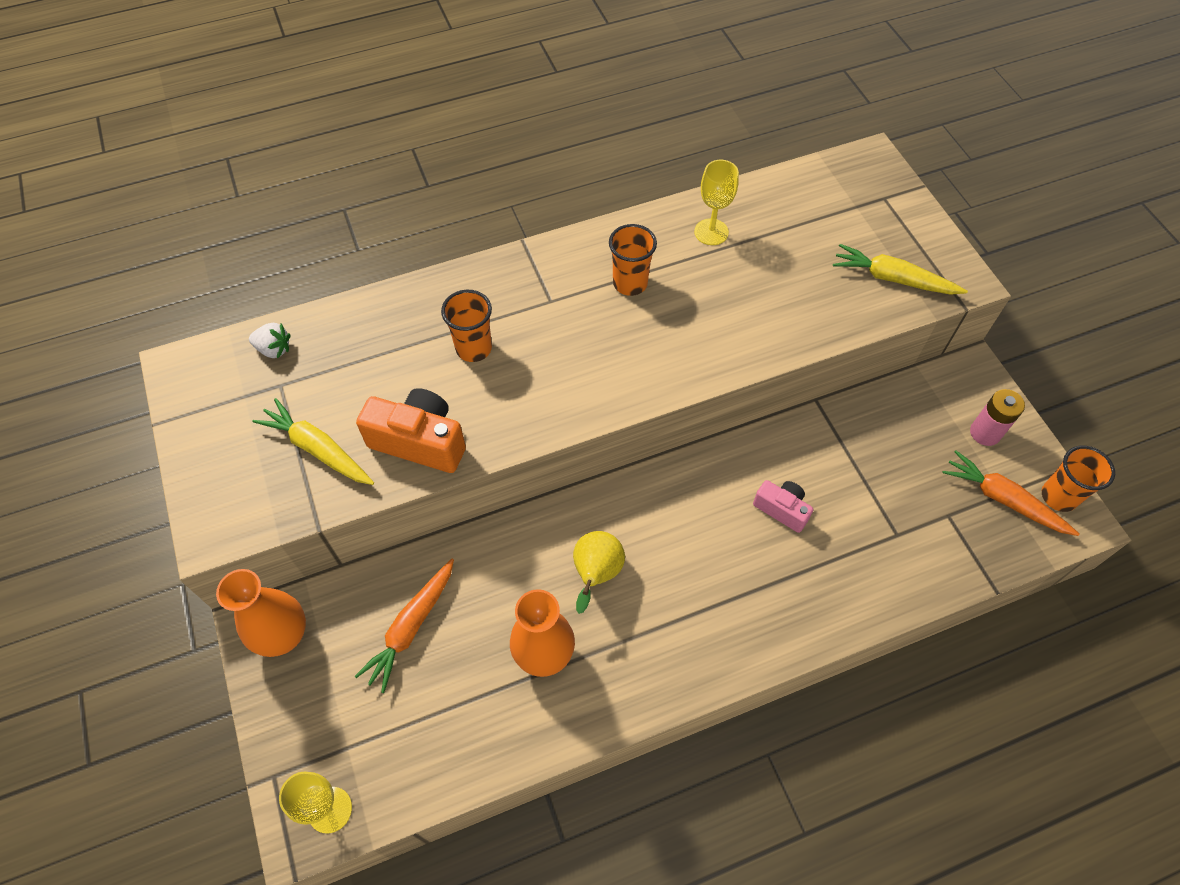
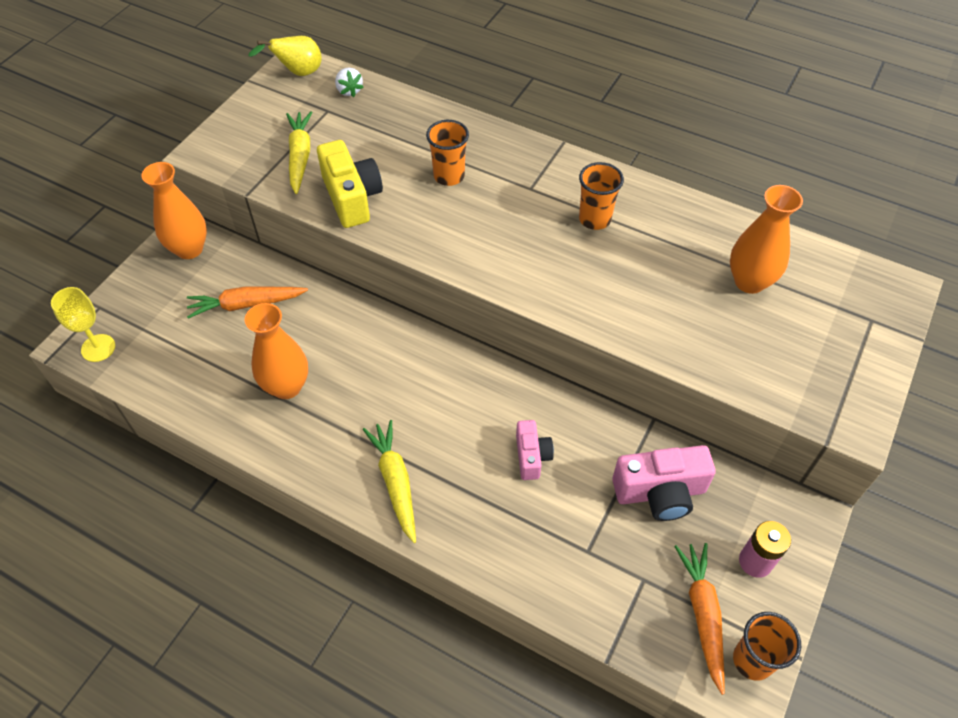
camera: 50 degrees right, 5 degrees down
orange camera [356,388,466,473] -> yellow camera [317,140,383,228]
yellow pear [573,531,625,614] -> yellow pear moved to [248,36,322,76]
yellow goblet [694,160,739,245] -> none
yellow carrot [833,244,968,295] -> yellow carrot moved to [363,420,416,543]
none -> pink camera [612,445,716,521]
none -> orange vase [730,185,803,294]

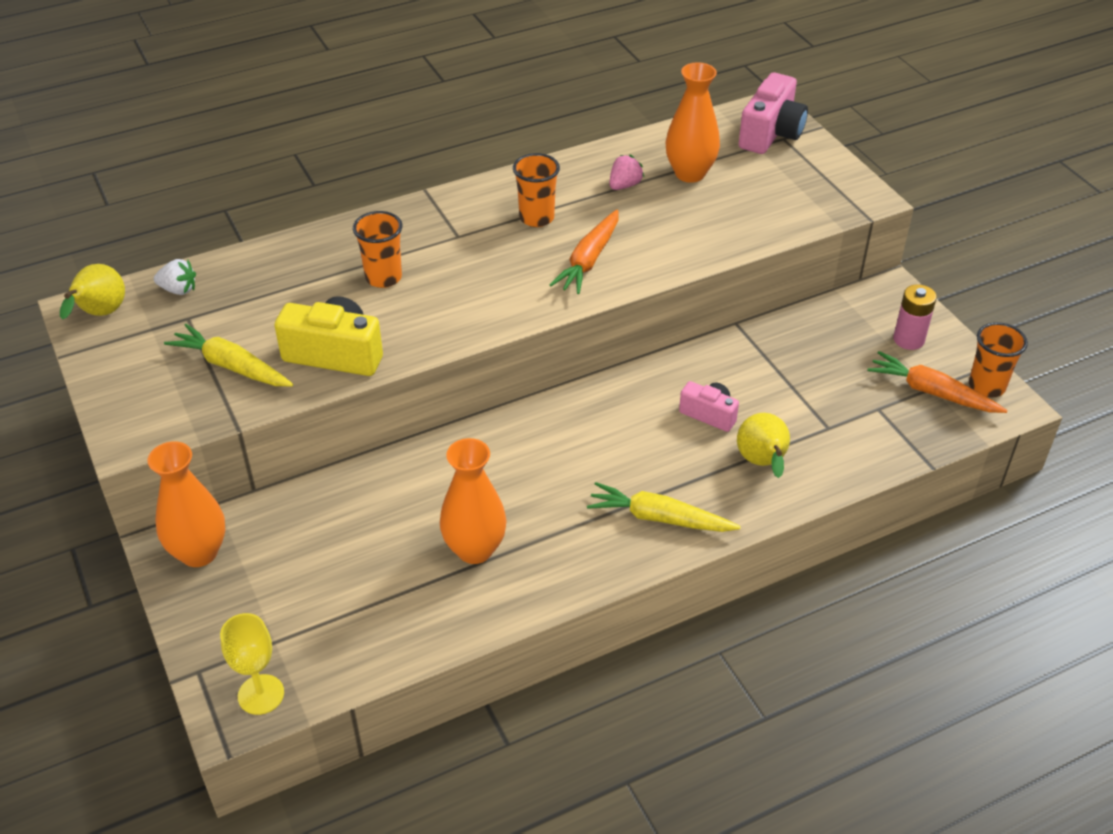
camera: 55 degrees left, 10 degrees down
orange carrot [187,287,308,319] -> orange carrot moved to [550,209,619,294]
pink camera [612,445,716,521] -> pink camera moved to [739,72,808,154]
none -> pink strawberry [609,155,644,190]
none -> yellow pear [737,413,790,478]

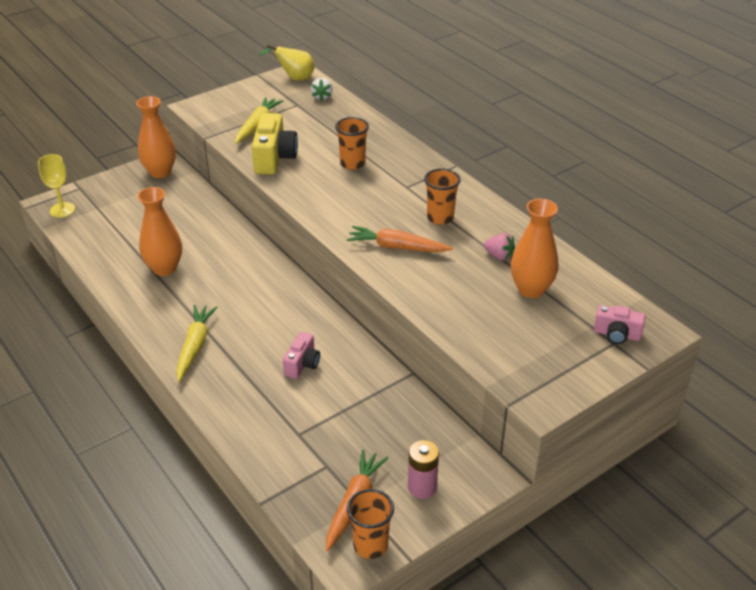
camera: 80 degrees right, 5 degrees down
yellow pear [737,413,790,478] -> none
pink camera [739,72,808,154] -> pink camera [594,305,646,344], size x0.60

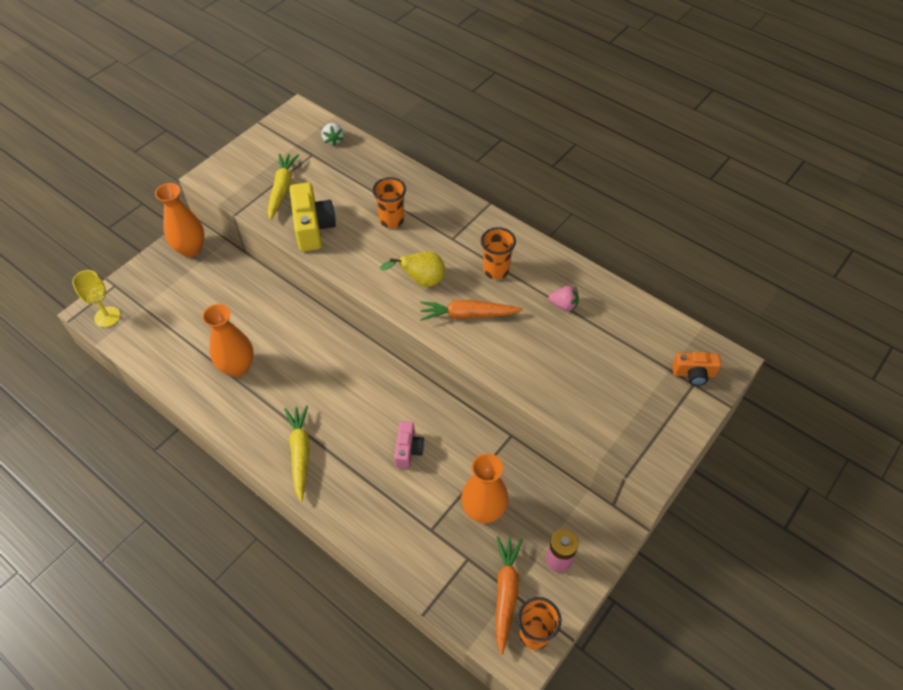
camera: 15 degrees left, 15 degrees up
yellow pear [259,45,315,81] -> yellow pear moved to [380,251,445,287]
orange vase [511,199,559,298] -> orange vase moved to [461,453,508,523]
pink camera [594,305,646,344] -> orange camera [672,352,721,386]

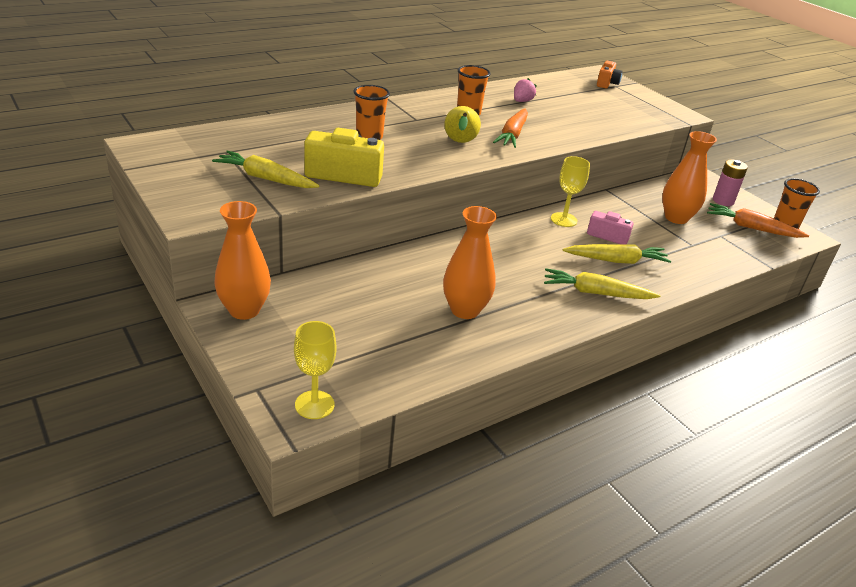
camera: 75 degrees left, 20 degrees down
white strawberry [321,123,344,146] -> none
none -> yellow goblet [551,156,590,227]
none -> yellow carrot [563,244,671,264]

